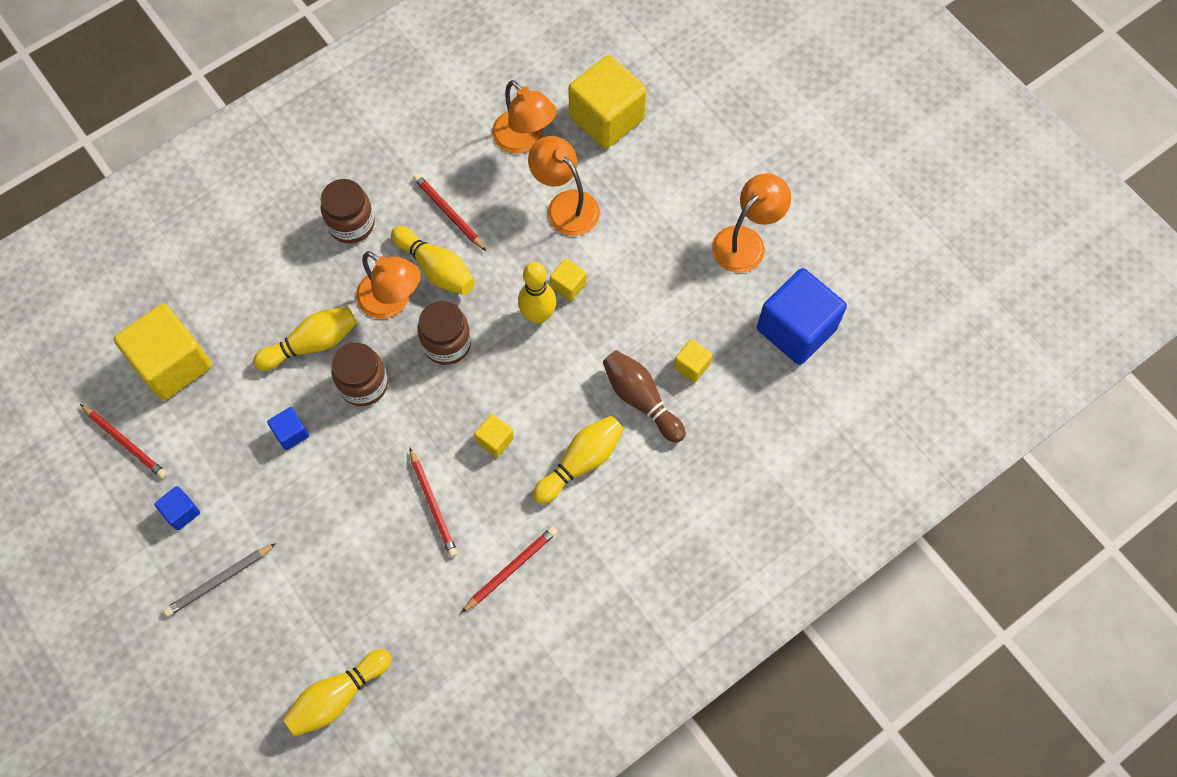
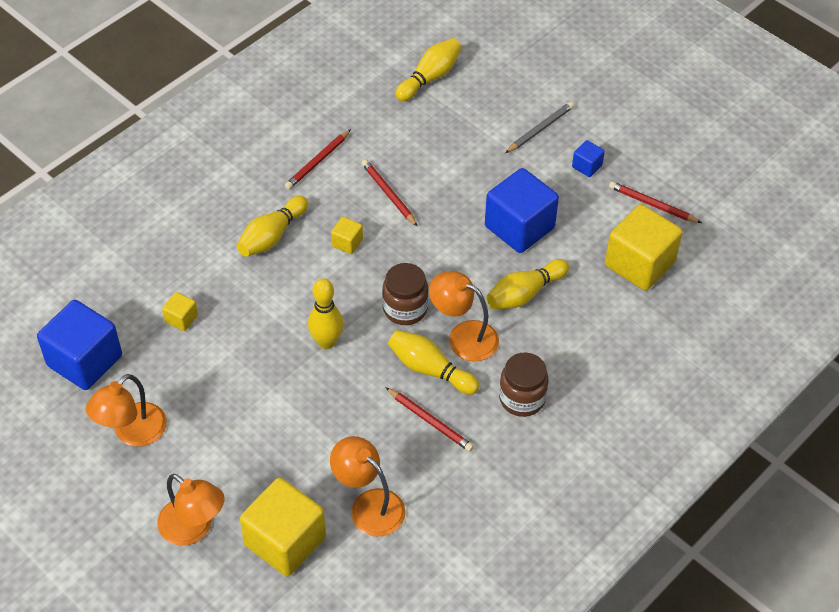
camera: 170 degrees right, 15 degrees down
blue cube [267,407,309,450] -> blue cube [485,168,559,253], size x2.20
brown jar [331,343,388,406] -> none
orange lamp [528,136,600,236] -> orange lamp moved to [157,474,225,546]
yellow cube [550,259,587,301] -> none
brown bowling pin [603,350,686,443] -> none

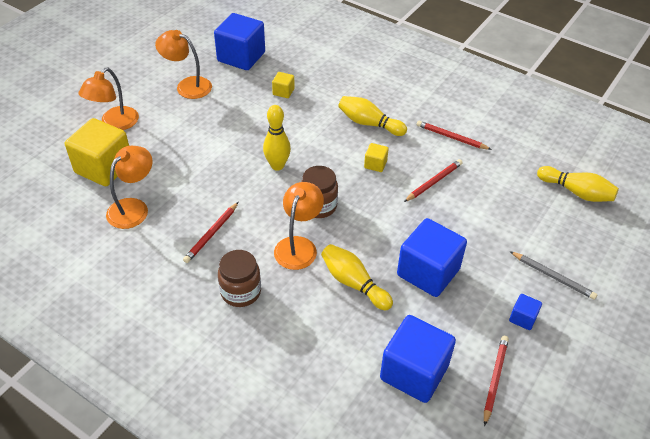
camera: 80 degrees right, 5 degrees down
yellow bowling pin [388,330,479,395] -> none
yellow cube [605,204,683,291] -> blue cube [380,315,456,403]

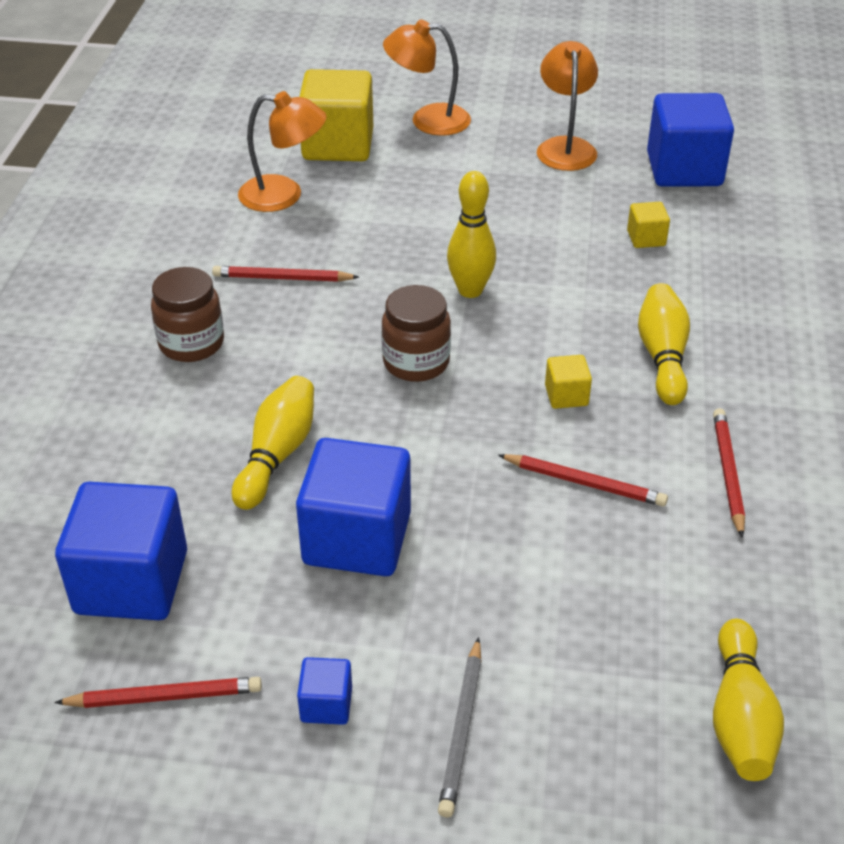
camera: 65 degrees right, 5 degrees down
orange lamp [274,182,324,270] -> none

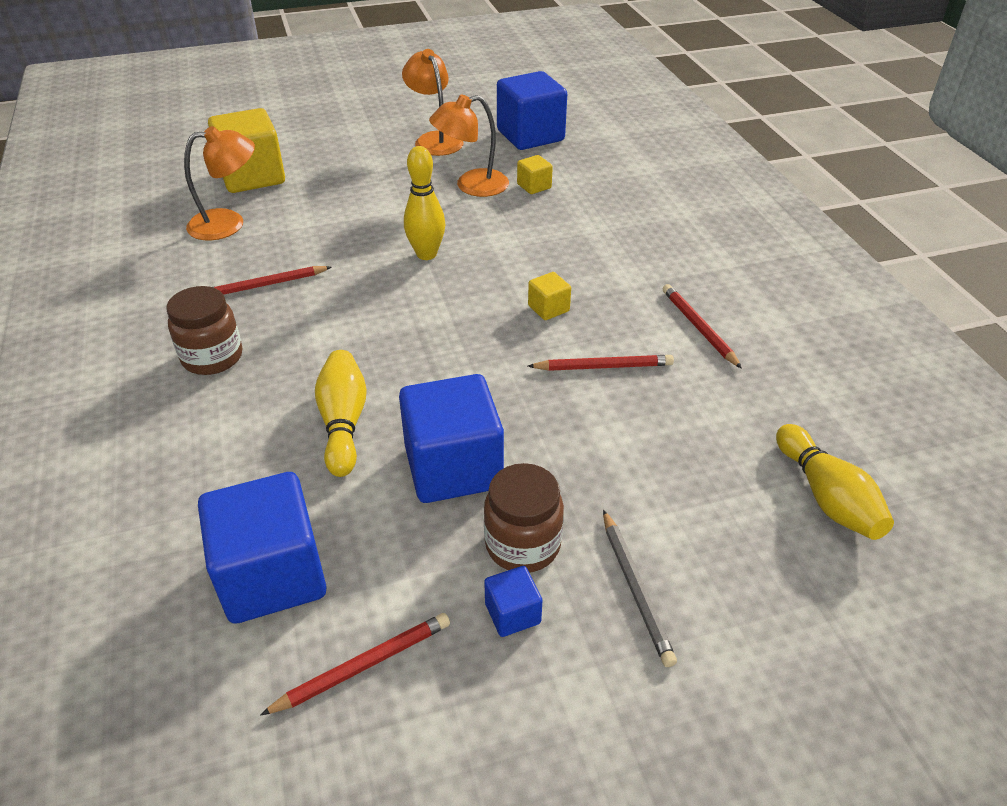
camera: 25 degrees left, 0 degrees up
brown jar [381,285,451,382] -> brown jar moved to [484,463,564,573]
orange lamp [383,19,471,136] -> orange lamp moved to [429,94,509,197]
yellow bowling pin [638,283,690,405] -> none

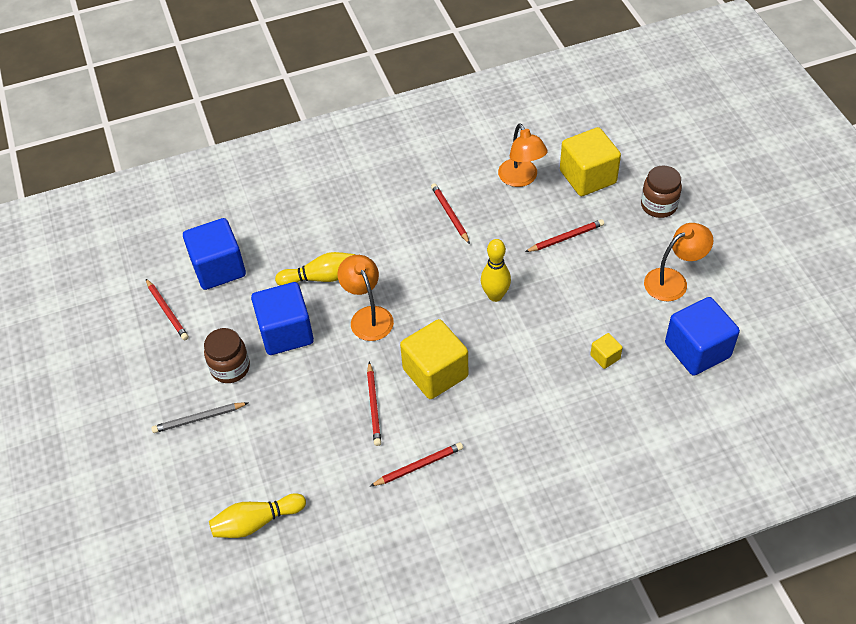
camera: 90 degrees right, 10 degrees up
brown jar [166,286,242,375] -> brown jar moved to [641,166,682,218]
orange lamp [429,94,509,197] -> orange lamp moved to [337,255,394,341]
blue cube [484,566,543,637] -> none
yellow cube [528,272,571,320] -> yellow cube [400,319,468,399], size x2.20
none -> red pencil [525,219,604,252]

